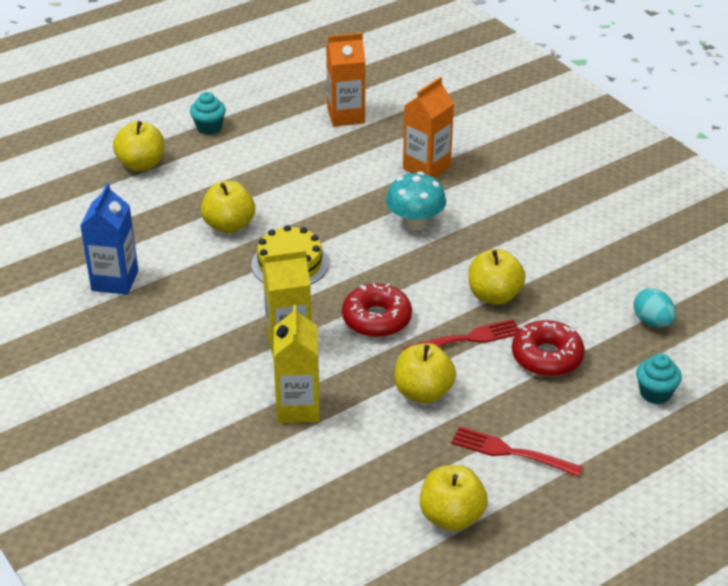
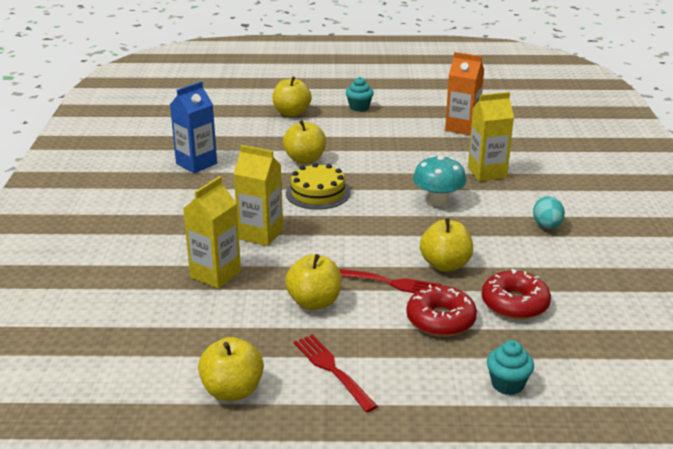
camera: 35 degrees right, 10 degrees down
red donut [342,283,412,337] -> red donut moved to [481,269,551,320]
orange carton [403,77,454,178] -> yellow carton [468,92,514,181]
turquoise egg [633,288,676,327] -> turquoise egg moved to [533,196,565,229]

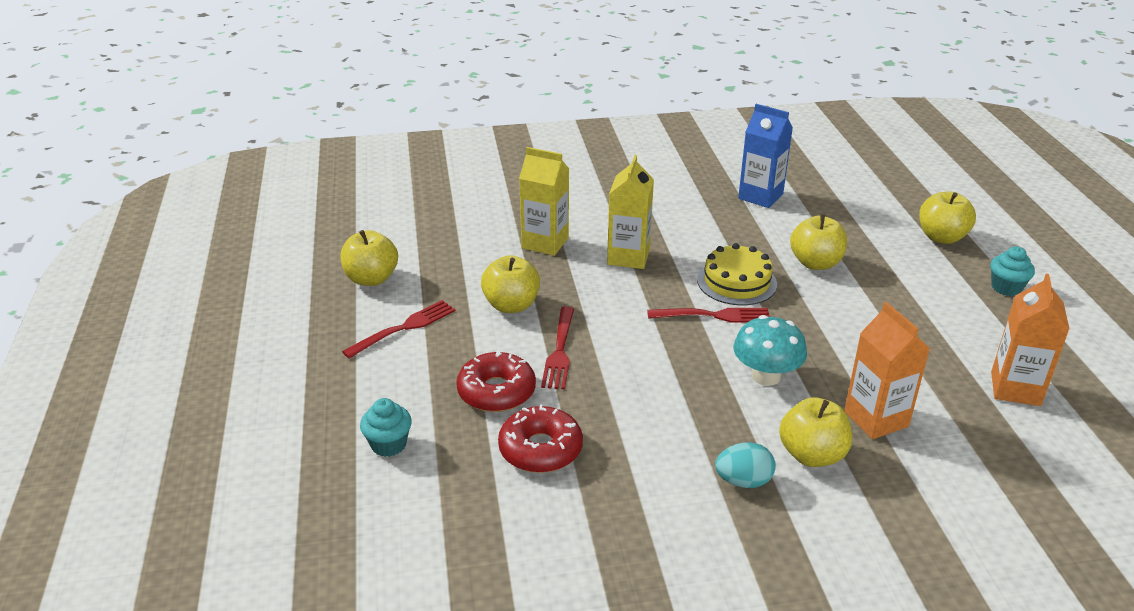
camera: 80 degrees right, 5 degrees up
yellow apple [420,218,473,272] -> yellow apple moved to [779,397,852,467]
yellow carton [468,92,514,181] -> orange carton [844,302,930,439]
none -> red fork [647,308,770,323]

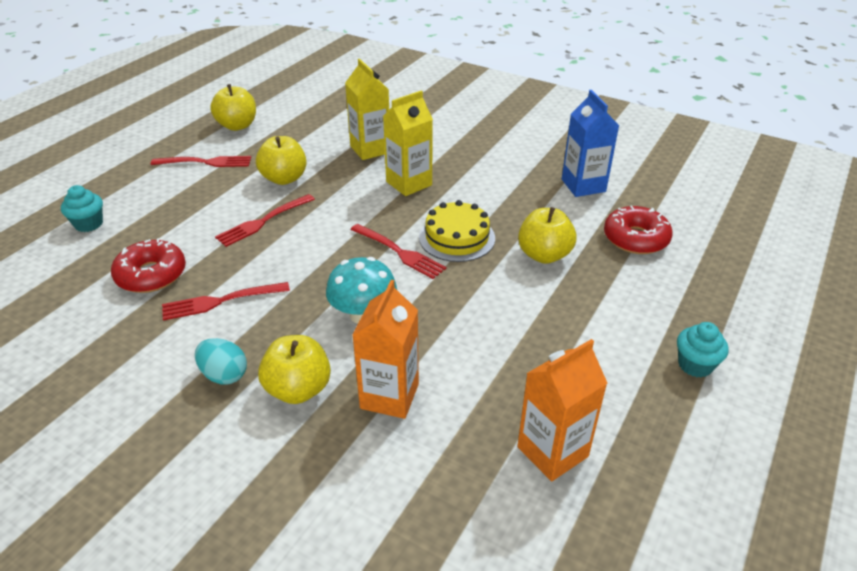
camera: 40 degrees right, 5 degrees up
red donut [456,350,536,412] -> red donut moved to [604,205,673,254]
yellow apple [919,192,976,244] -> none
none -> red fork [162,282,290,321]

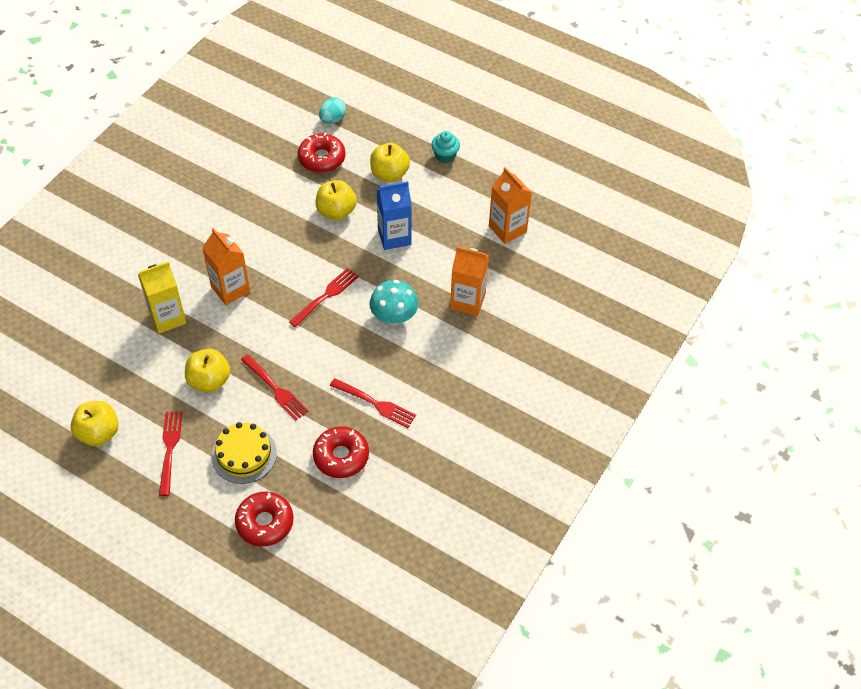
camera: 90 degrees left, 15 degrees up
turquoise cupcake [61,185,103,232] -> red donut [235,492,293,546]
red fork [162,282,290,321] -> red fork turned 45 degrees counterclockwise [330,378,416,428]
turquoise egg [195,338,247,385] -> turquoise egg moved to [319,97,346,124]
yellow apple [258,335,331,404] -> yellow apple moved to [370,143,410,182]
yellow carton [383,90,433,196] -> orange carton [202,228,250,305]
yellow cake [419,200,495,262] -> yellow cake moved to [211,422,277,484]
blue carton [562,90,619,197] -> blue carton moved to [377,181,412,250]

